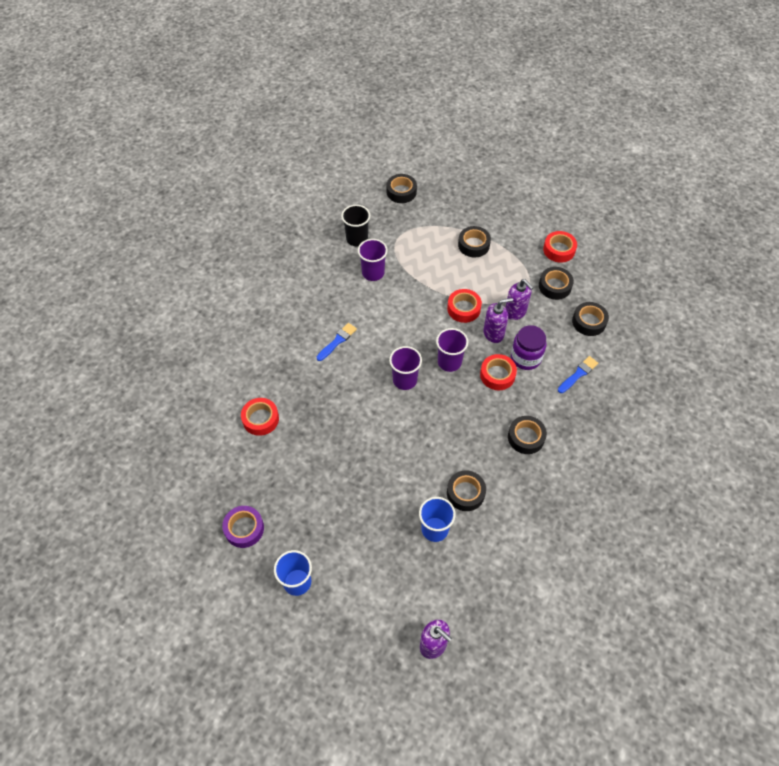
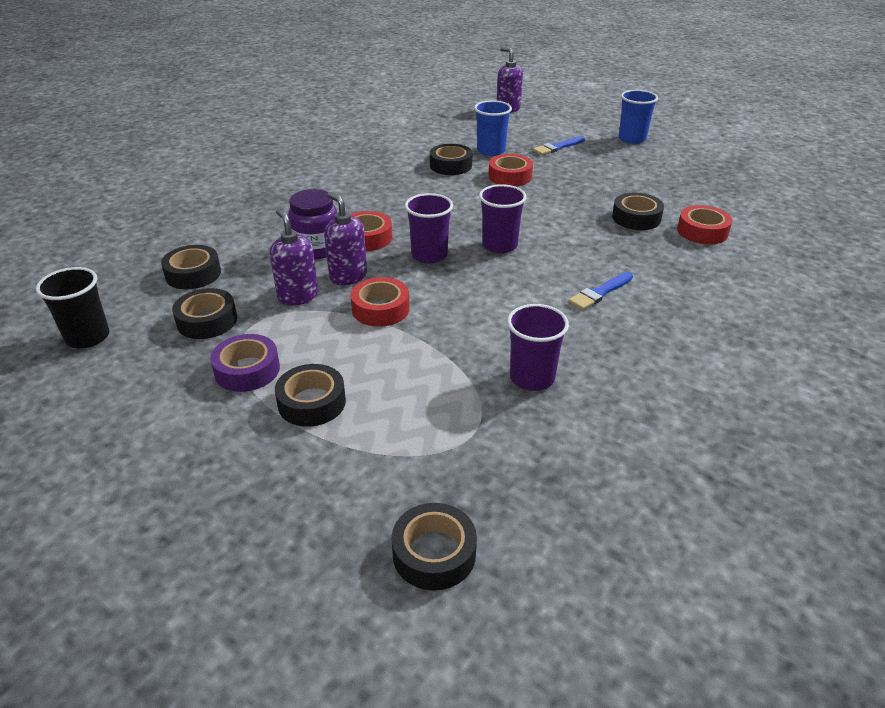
camera: 170 degrees left, 20 degrees down
purple tape [222,506,264,548] -> purple tape moved to [210,334,280,392]
black cup [341,205,370,246] -> black cup moved to [36,267,109,348]
purple soap dispenser [483,298,513,343] -> purple soap dispenser turned 60 degrees clockwise [324,192,367,285]
black tape [508,416,547,454] -> black tape moved to [612,193,664,230]
red tape [543,231,577,263] -> red tape moved to [488,154,533,186]
blue brush [558,356,598,393] -> blue brush moved to [533,136,585,155]

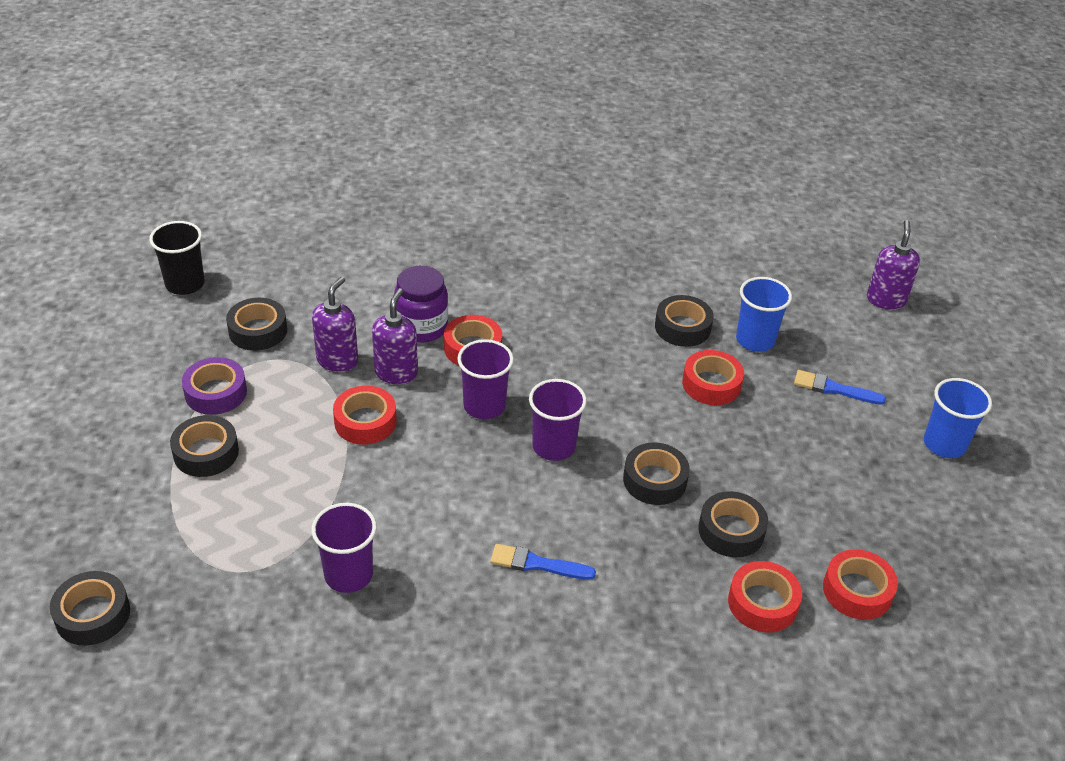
camera: 50 degrees right, 5 degrees up
black tape [161,245,221,289] -> black tape moved to [623,442,690,505]
none -> red tape [823,549,898,620]

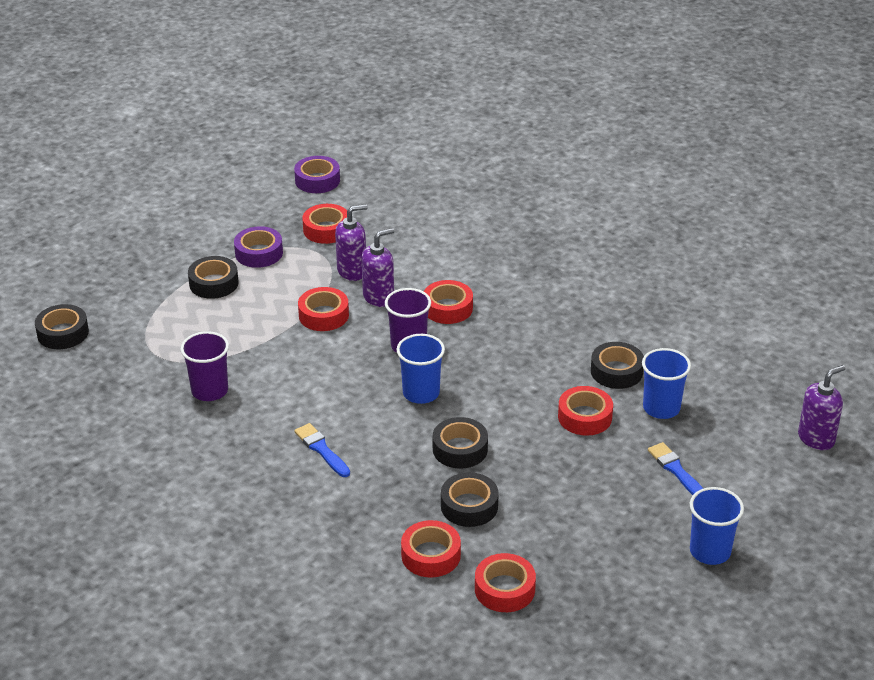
camera: 45 degrees right, 5 degrees down
black cup [149,221,205,295] -> purple tape [294,156,340,193]
black tape [226,298,287,351] -> red tape [302,204,347,244]
purple jar [394,266,448,343] -> none
purple cup [529,379,587,461] -> blue cup [397,334,445,404]

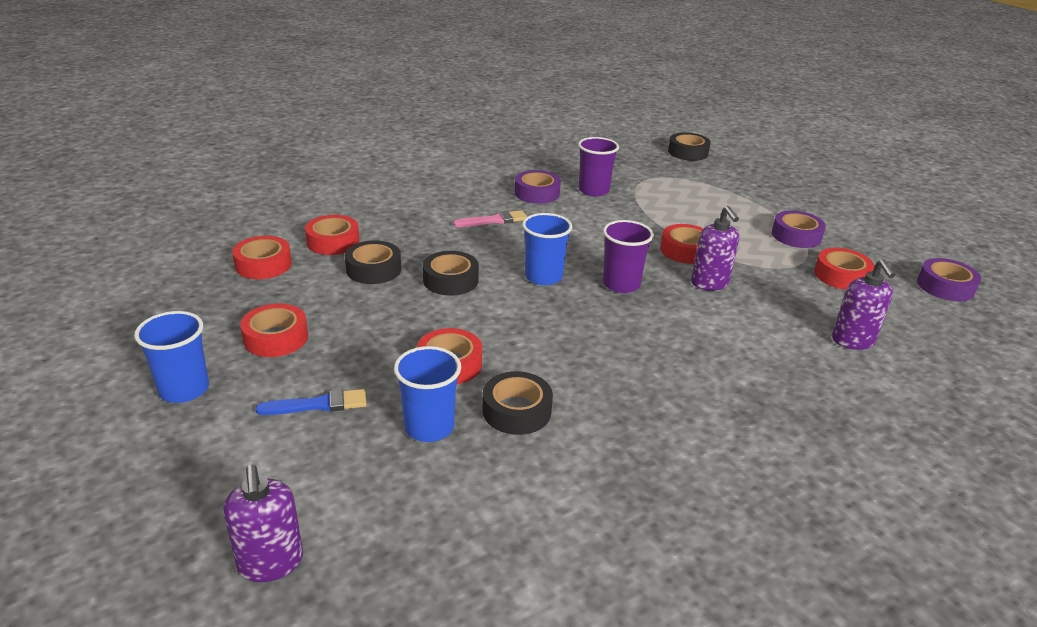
camera: 105 degrees right, 5 degrees down
black tape [188,256,238,299] -> none
blue brush [294,423,350,477] -> pink brush [453,210,527,227]
purple soap dispenser [335,204,368,281] -> purple soap dispenser moved to [832,259,895,350]
red tape [424,280,473,324] -> red tape moved to [240,304,308,357]
none -> purple tape [515,170,561,204]

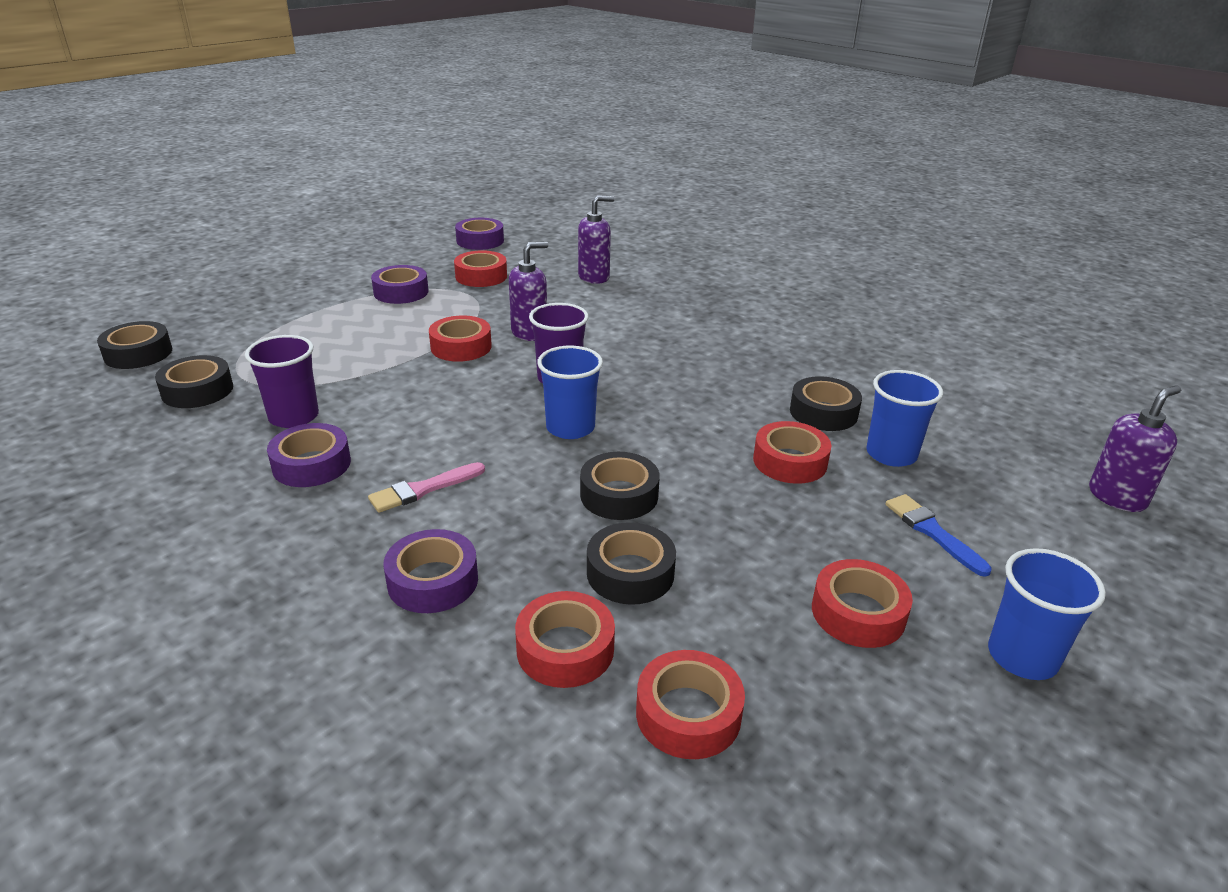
camera: 105 degrees left, 0 degrees up
pink brush [453,210,527,227] -> pink brush turned 90 degrees counterclockwise [368,462,485,513]
none -> black tape [155,355,233,408]
none -> purple tape [383,529,478,613]

